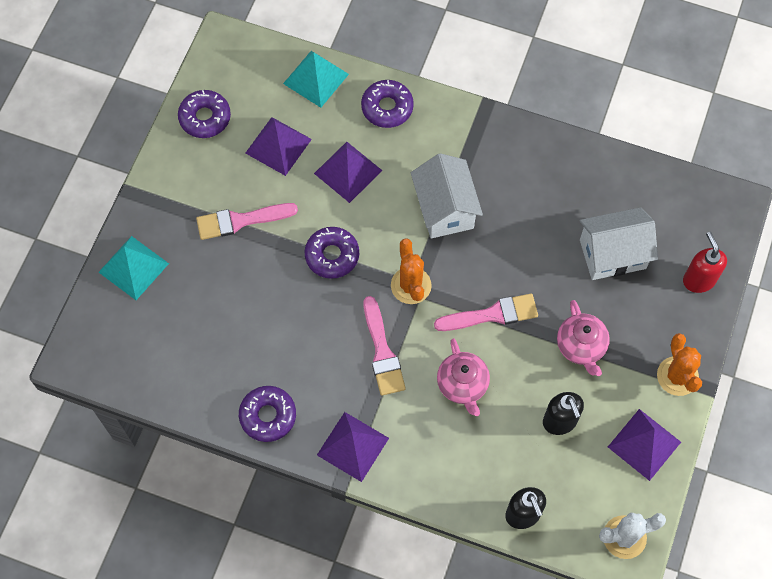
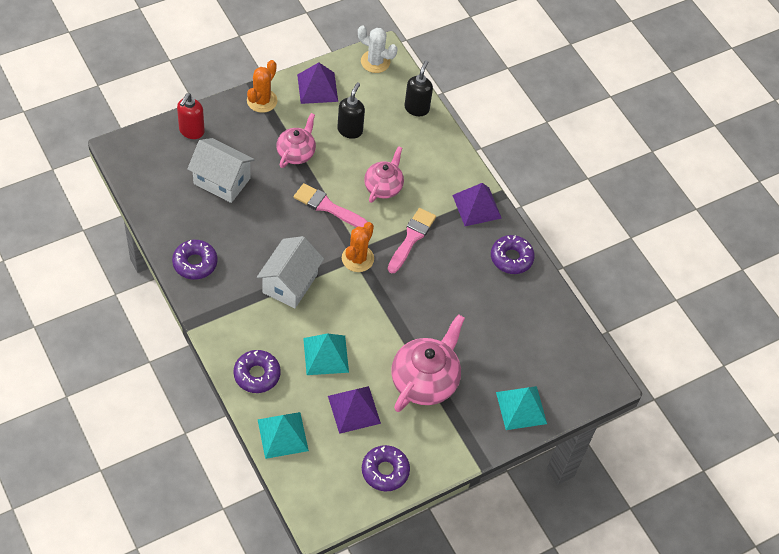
camera: 145 degrees left, 10 degrees down
pink brush [196,203,298,240] -> pink teapot [391,314,465,412]
purple donut [305,227,359,279] -> purple donut moved to [172,240,217,280]
purple pyramid [314,142,383,203] -> turquoise pyramid [303,333,349,375]

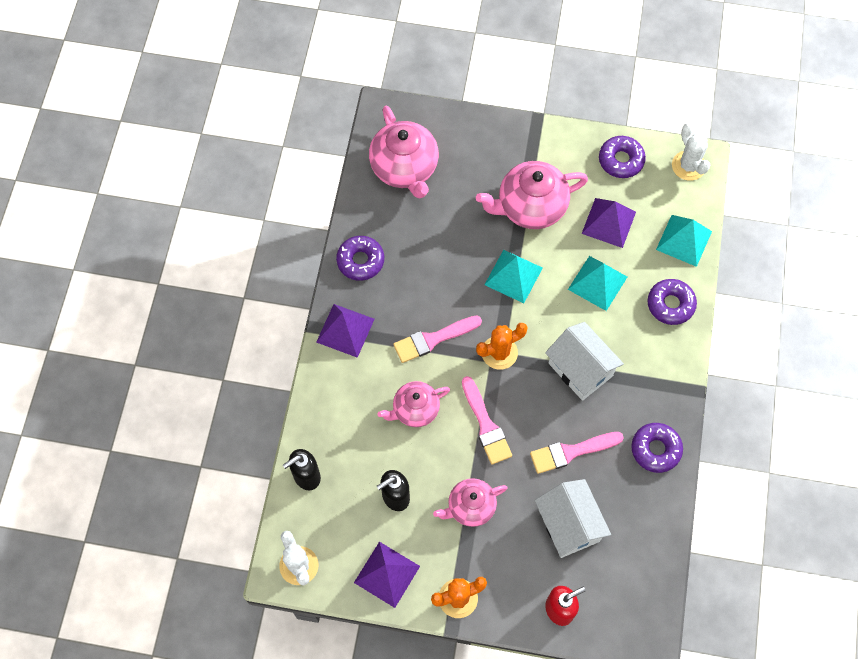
camera: 135 degrees left, 10 degrees up
white house [257,236,324,309] -> white house turned 75 degrees clockwise [545,322,624,401]
turquoise pyramid [496,386,547,430] -> turquoise pyramid moved to [484,250,543,303]
none -> pink teapot [369,106,439,199]
none -> pink brush [530,432,624,474]
none -> white cactus [672,123,711,181]

